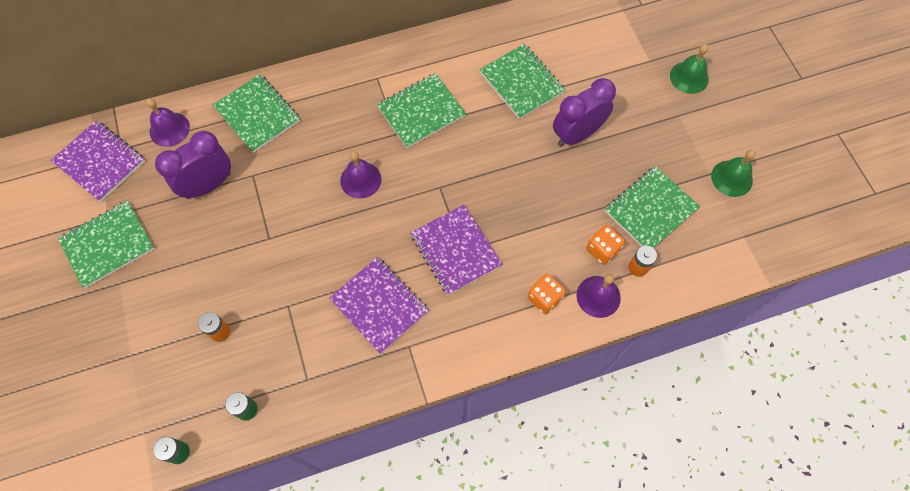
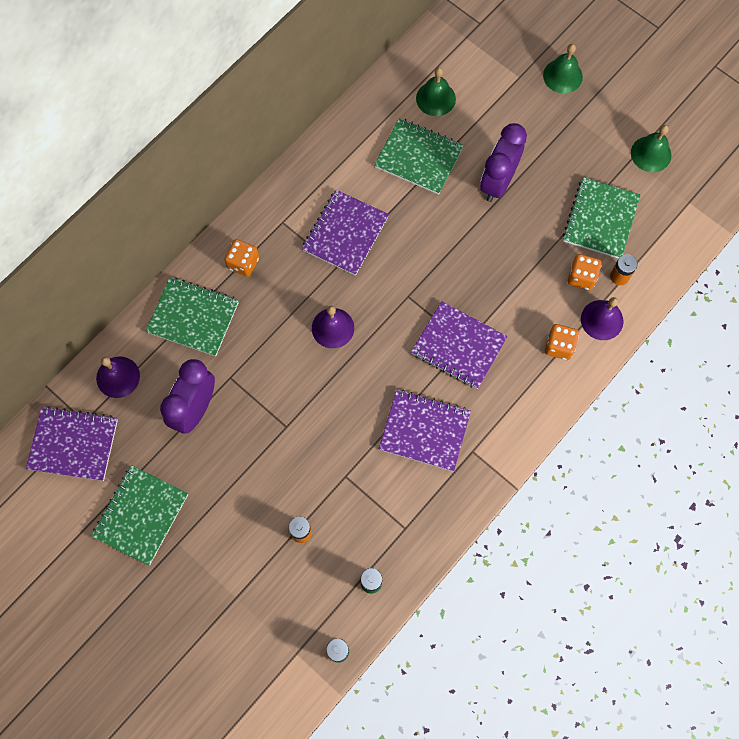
camera: 30 degrees left, 5 degrees up
green notebook [377,73,466,148] -> purple notebook [302,190,389,276]
none -> orange dice [224,239,259,277]
none -> green bell [416,67,456,116]

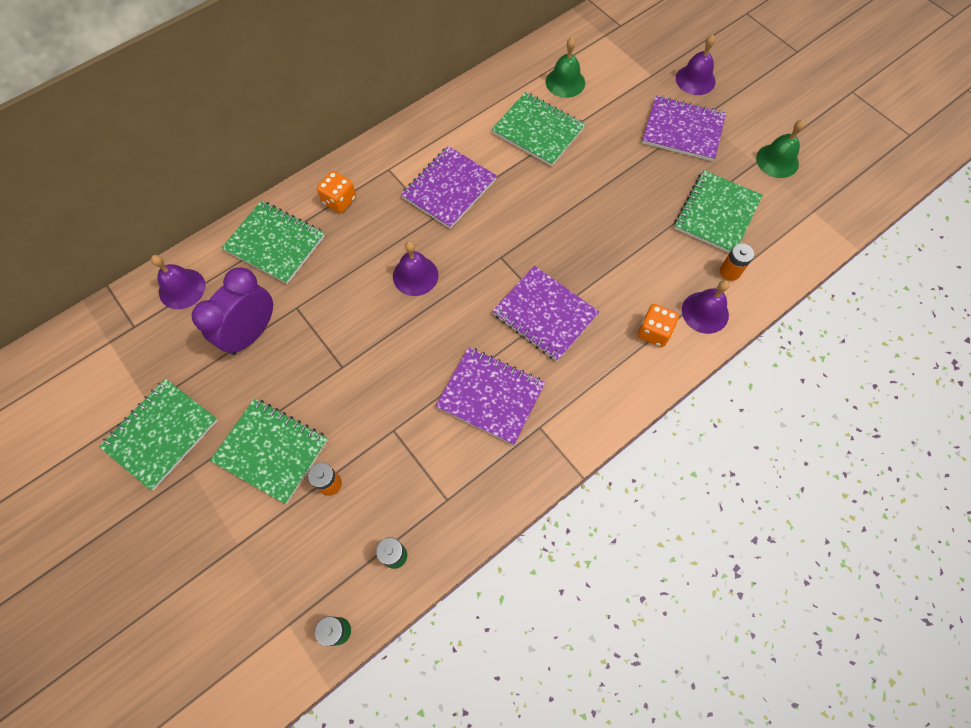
camera: 10 degrees right, 5 degrees down
purple notebook [26,406,118,481] -> purple notebook moved to [642,96,726,161]
purple clock [480,123,527,202] -> none
green bell [543,44,583,93] -> purple bell [676,35,715,95]
orange dice [568,254,602,290] -> none
none -> green notebook [210,398,328,504]

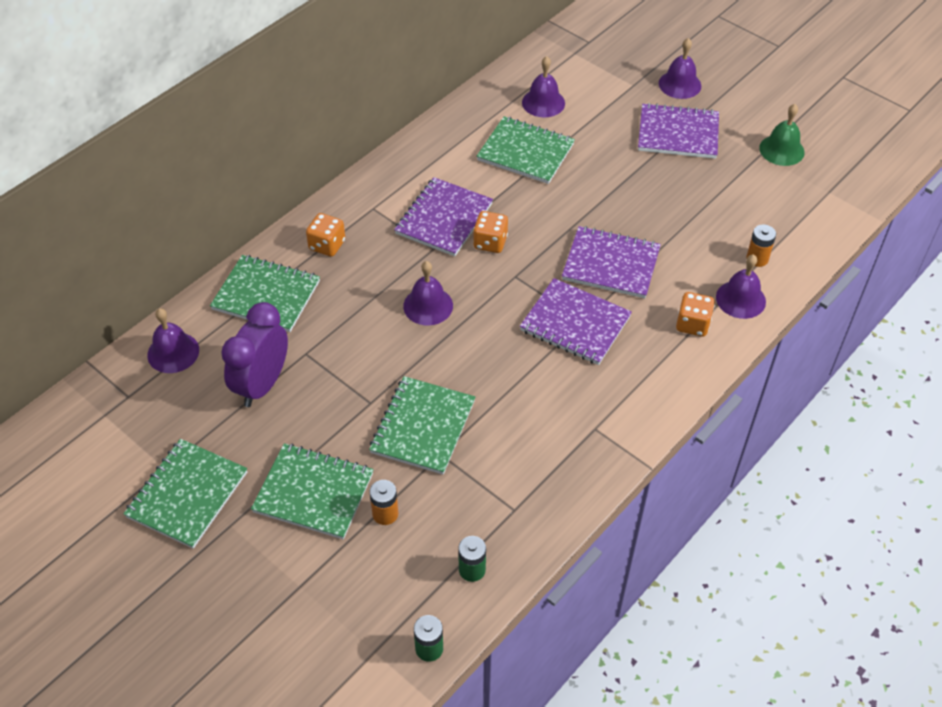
camera: 10 degrees left, 15 degrees down
purple notebook [436,347,545,445] -> purple notebook moved to [562,226,661,298]
green bell [546,37,585,98] -> purple bell [522,56,565,117]
green notebook [674,170,763,253] -> green notebook moved to [369,376,475,475]
none -> orange dice [473,211,508,253]

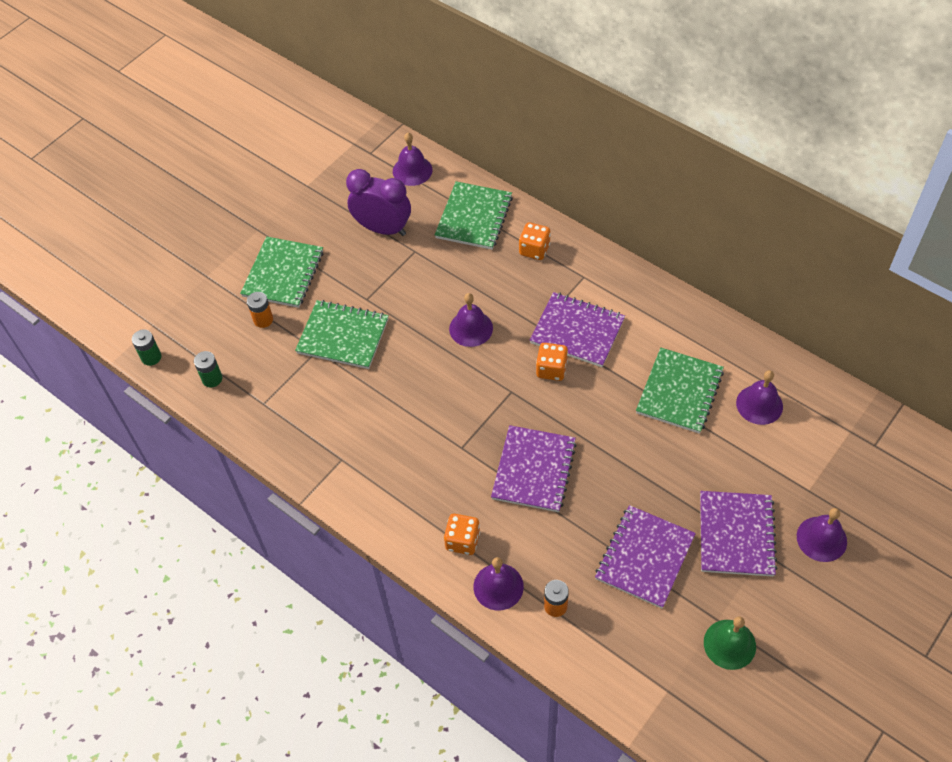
camera: 90 degrees right, 5 degrees up
green notebook [123,439,247,549] -> none
purple notebook [520,278,632,365] -> purple notebook moved to [595,505,696,608]

